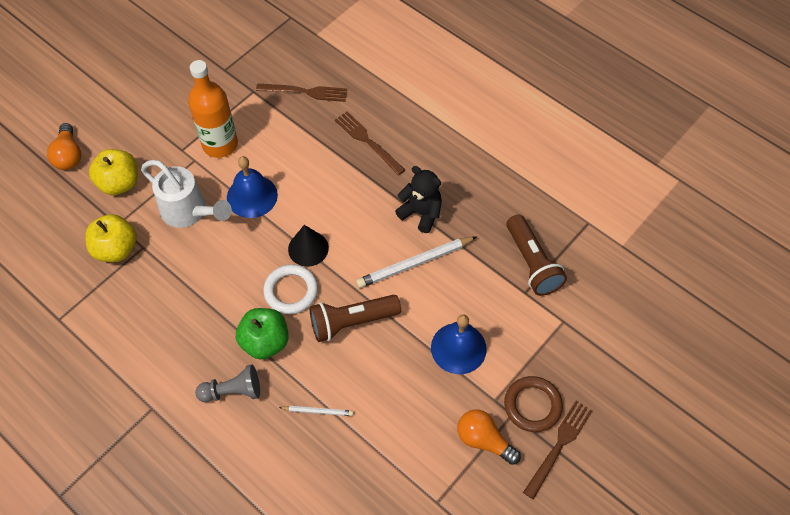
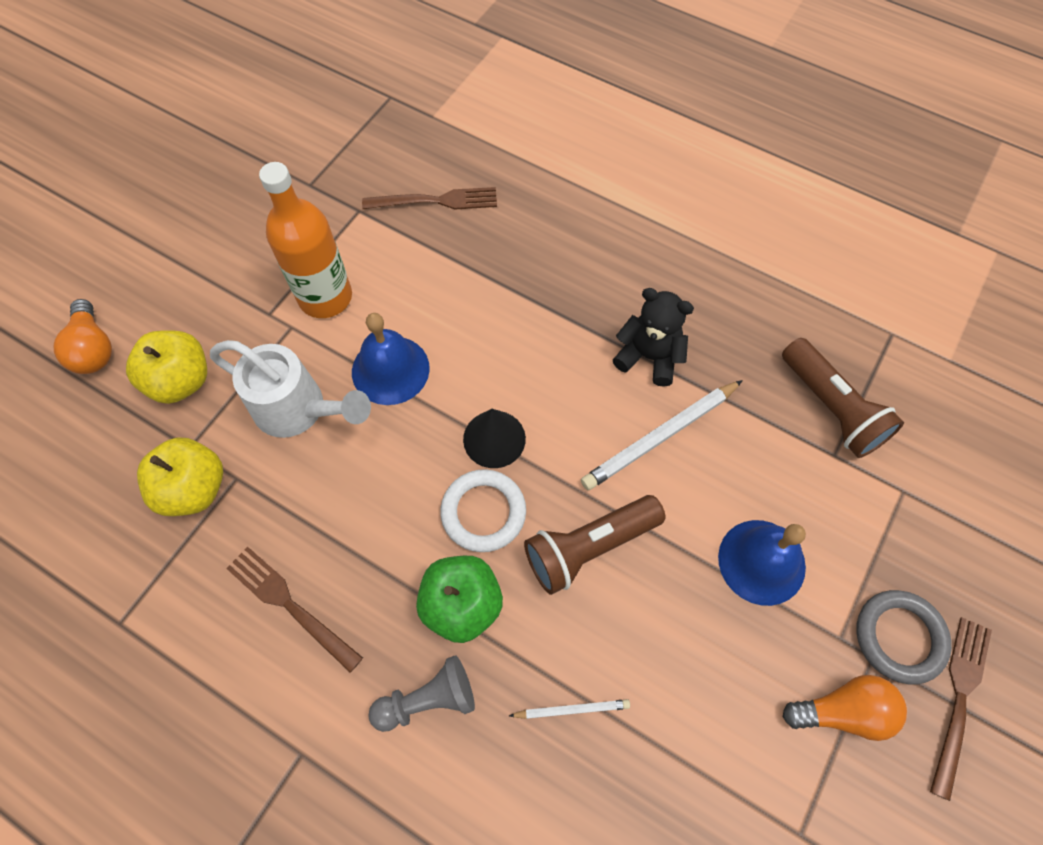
camera: 10 degrees left, 5 degrees up
brown fork [335,112,405,175] -> brown fork moved to [226,547,363,673]
orange light bulb [457,409,521,465] -> orange light bulb turned 150 degrees clockwise [783,675,907,741]
brown ring [504,376,563,432] -> grey ring [856,590,952,684]

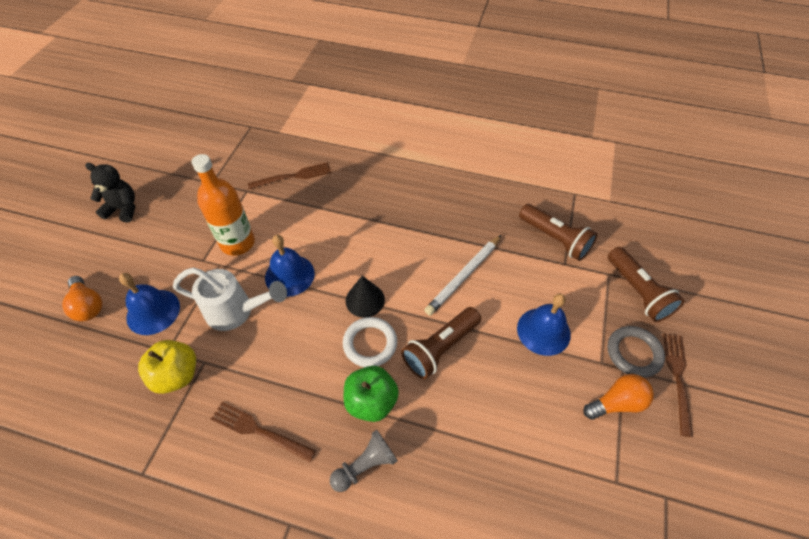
camera: 15 degrees left, 10 degrees down
yellow apple [126,330,207,404] -> blue bell [119,273,180,335]
white pencil [509,699,630,719] -> none
black teddy bear [613,288,694,387] -> black teddy bear moved to [85,163,135,223]
none -> brown flashlight [608,247,684,322]

